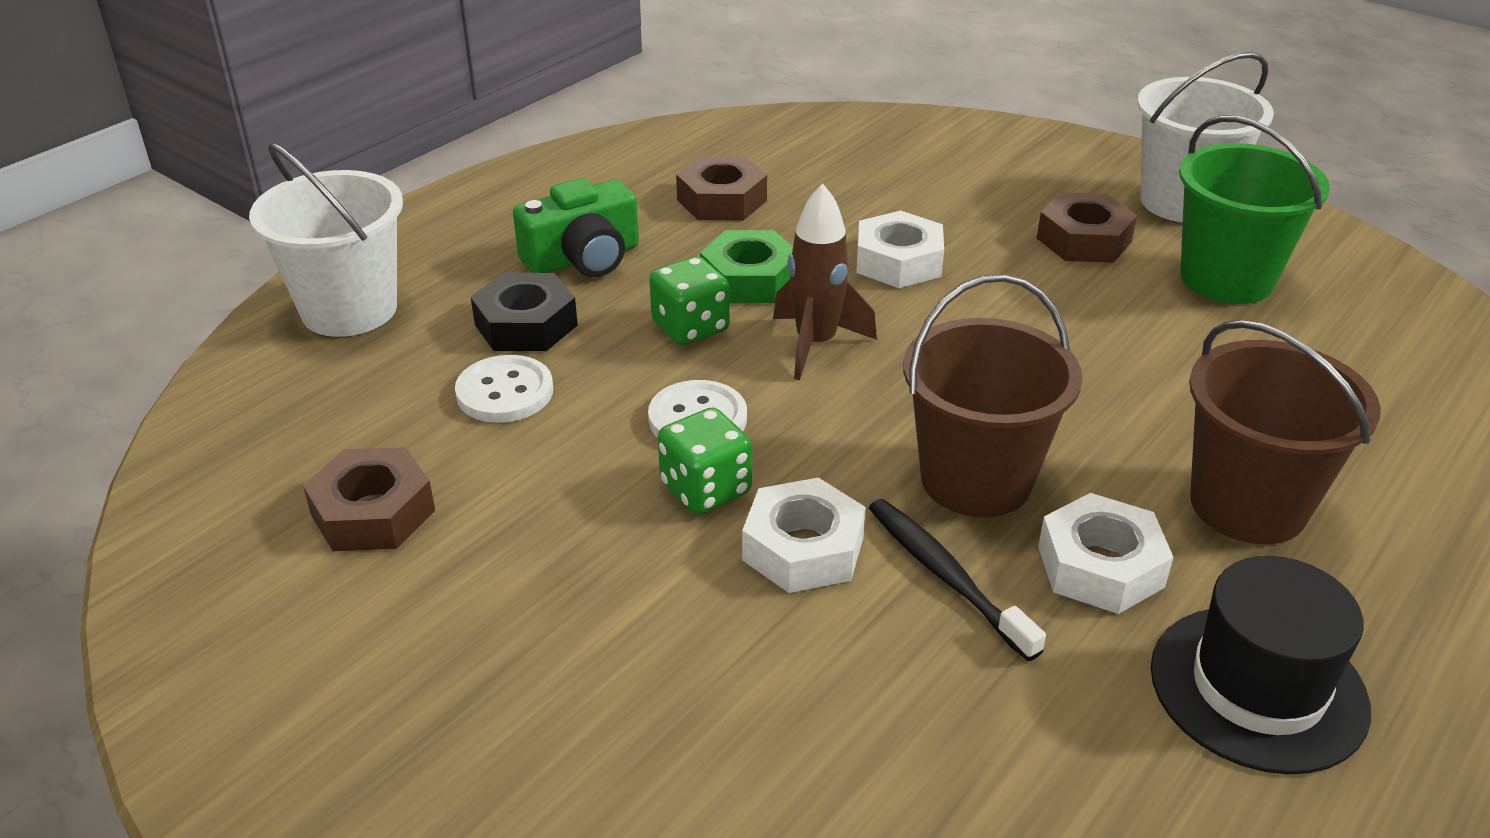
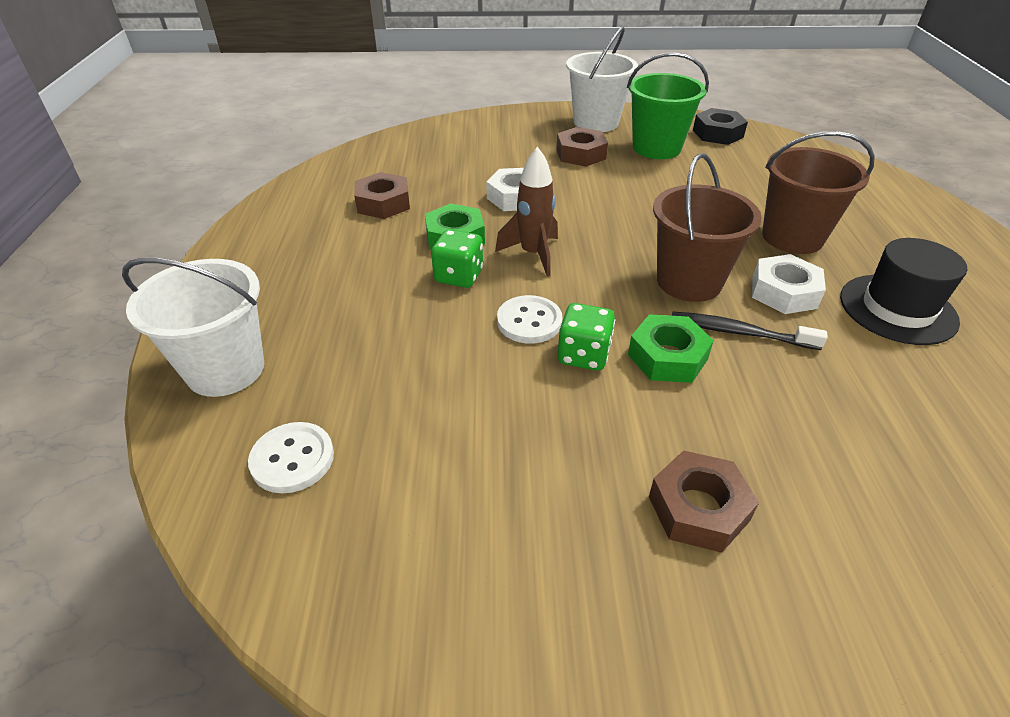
camera: 40 degrees left, 5 degrees up
brown nut [303,447,435,551] -> brown nut moved to [649,450,759,553]
white button [455,355,553,423] -> white button moved to [248,422,334,493]
black nut [471,273,578,351] -> black nut moved to [693,108,748,145]
green camera [513,178,639,277] -> none
white nut [742,477,866,593] -> green nut [628,314,714,383]

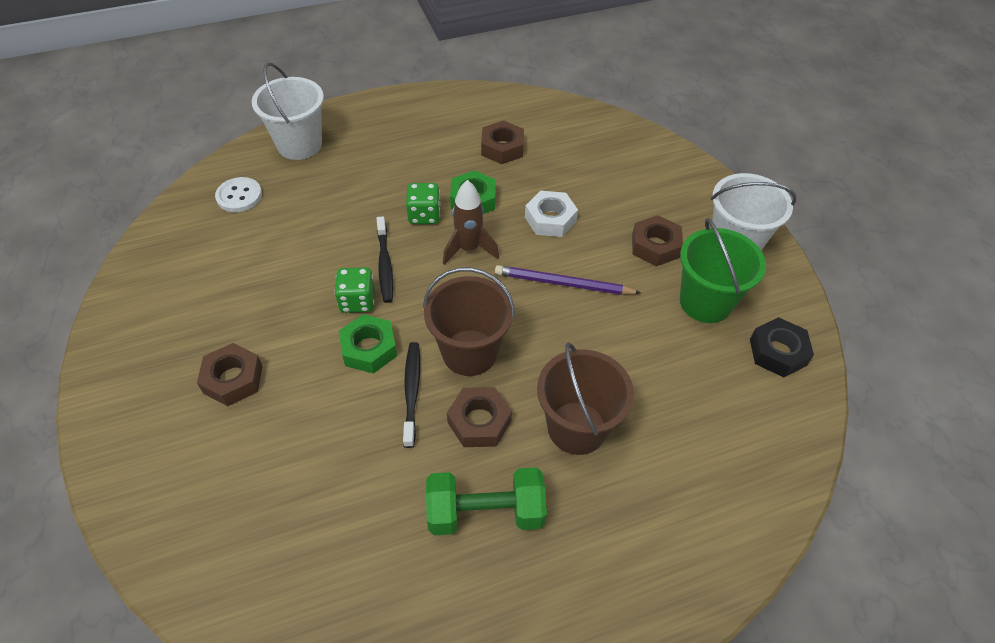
camera: 70 degrees right, 10 degrees up
white button [497,295,562,344] -> black toothbrush [377,216,393,303]
white nut [752,254,826,314] -> brown nut [447,387,512,447]
black hat [840,238,967,345] -> green dumbbell [426,467,547,535]
none -> purple pencil [495,265,641,295]

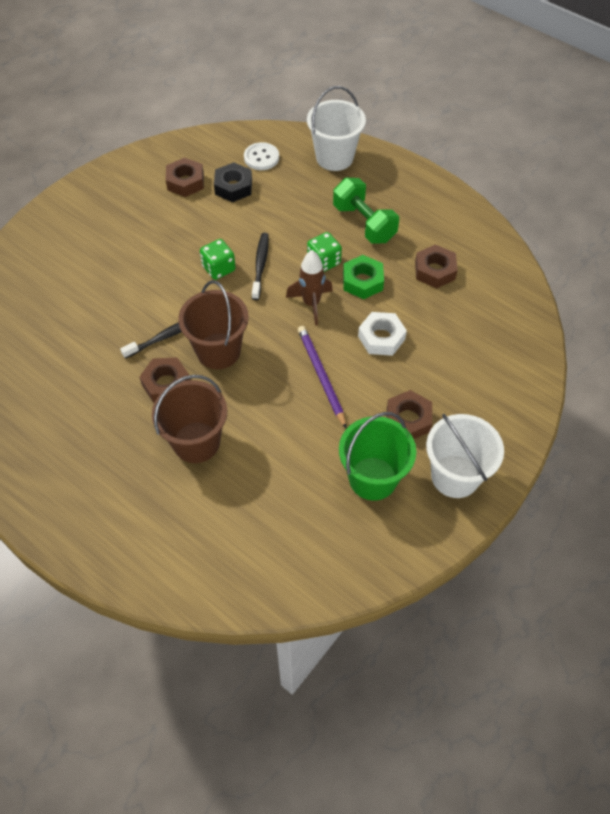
camera: 60 degrees right, 5 degrees up
brown nut [197,343,263,406] -> brown nut moved to [166,157,204,197]
green nut [339,314,397,374] -> none
black toothbrush [377,216,393,303] -> black toothbrush turned 135 degrees clockwise [252,233,269,300]
green dumbbell [426,467,547,535] -> green dumbbell moved to [333,178,399,244]
black nut [750,317,814,377] -> black nut moved to [214,162,252,202]

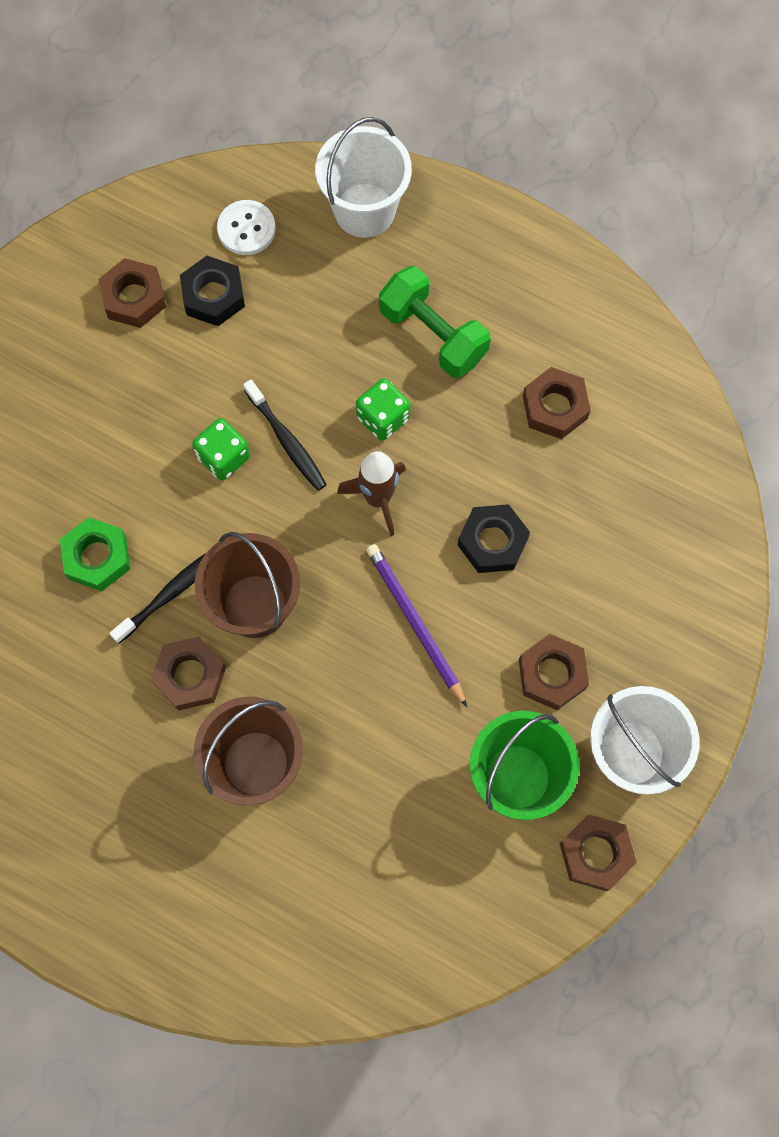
camera: 10 degrees left, 15 degrees up
black toothbrush [252,233,269,300] -> black toothbrush turned 150 degrees clockwise [243,380,327,491]
green nut [343,255,384,299] -> green nut moved to [60,517,130,591]
white nut [358,312,407,356] -> black nut [458,504,530,573]
none -> brown nut [560,814,637,891]

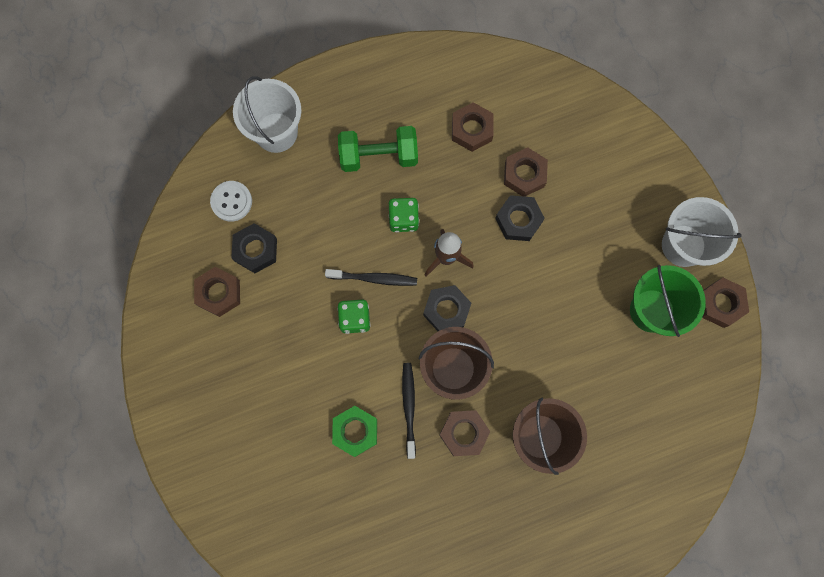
camera: 50 degrees left, 5 degrees up
purple pencil [366,544,467,707] -> none
brown nut [519,634,589,710] -> brown nut moved to [504,147,548,197]
none -> black nut [423,285,471,331]

